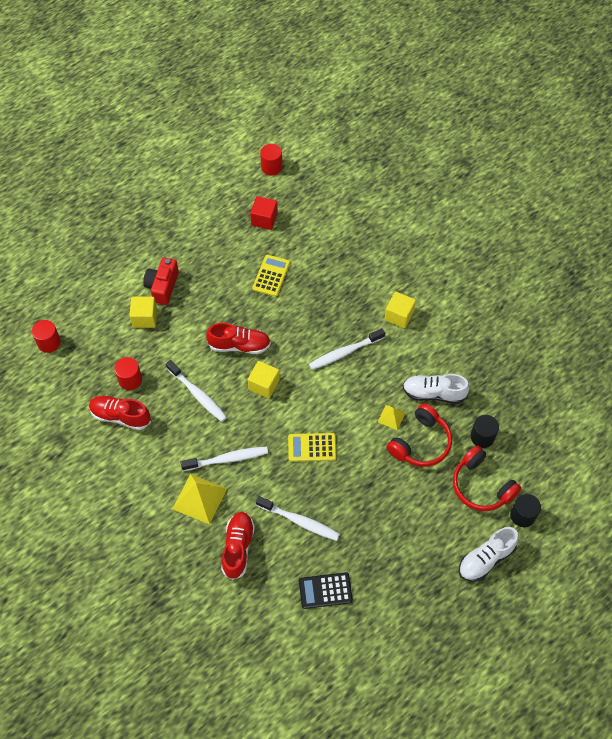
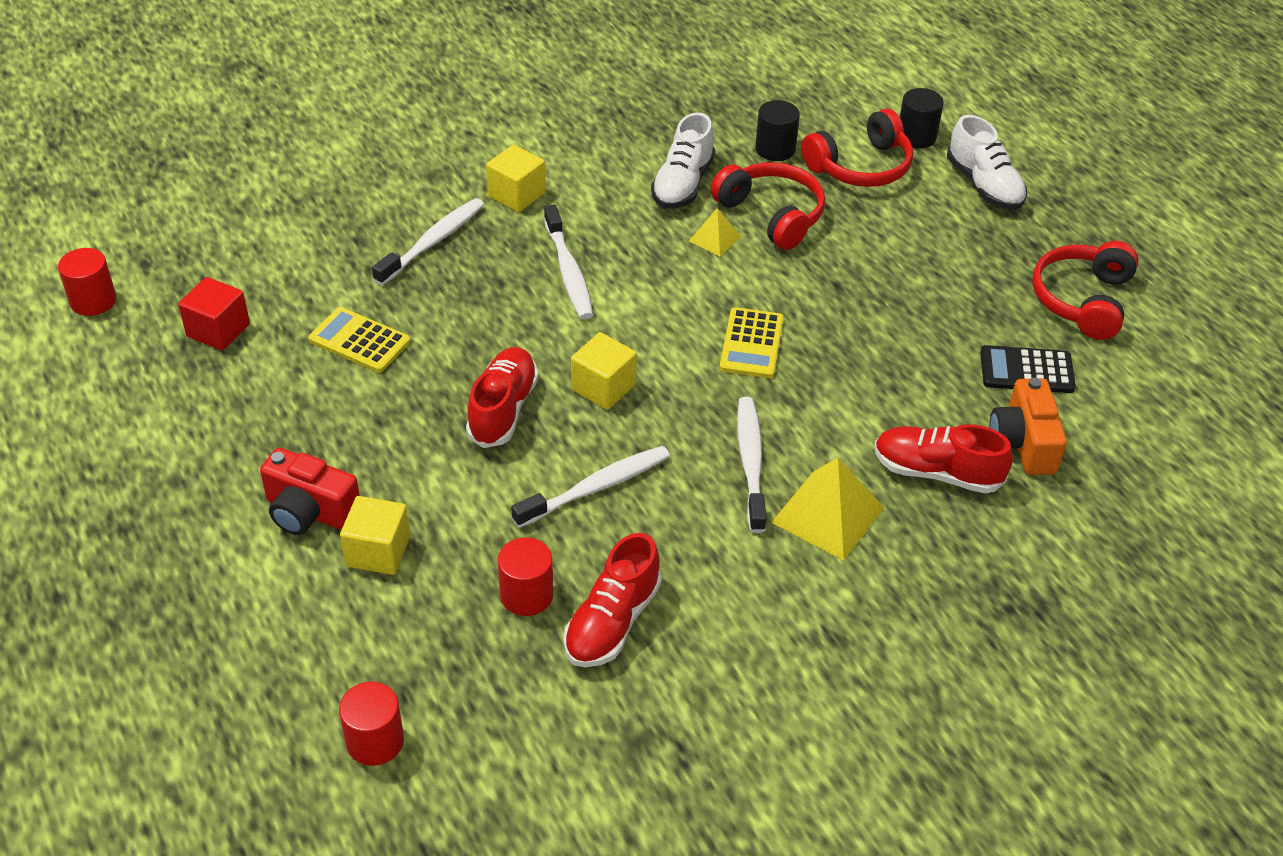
camera: 80 degrees left, 15 degrees down
white toothbrush [256,496,340,541] -> white toothbrush moved to [372,198,484,285]
black calculator [299,572,353,609] -> black calculator turned 90 degrees clockwise [980,345,1076,393]
none -> orange camera [990,377,1067,475]
none -> red headphones [1032,241,1138,340]

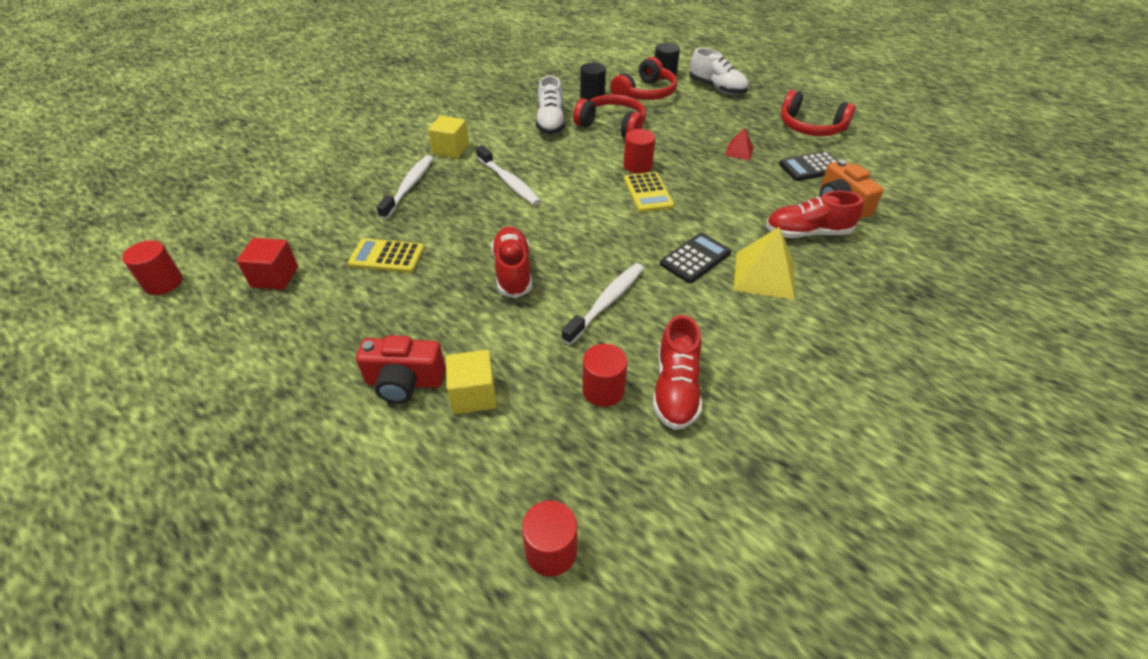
camera: 20 degrees left, 0 degrees up
yellow cube [571,332,637,410] -> none
yellow pyramid [689,208,741,256] -> none
white toothbrush [737,397,766,533] -> black calculator [660,233,731,283]
red headphones [1032,241,1138,340] -> red headphones turned 60 degrees counterclockwise [781,90,856,136]
none -> red cylinder [623,129,655,174]
none -> red pyramid [725,128,754,160]

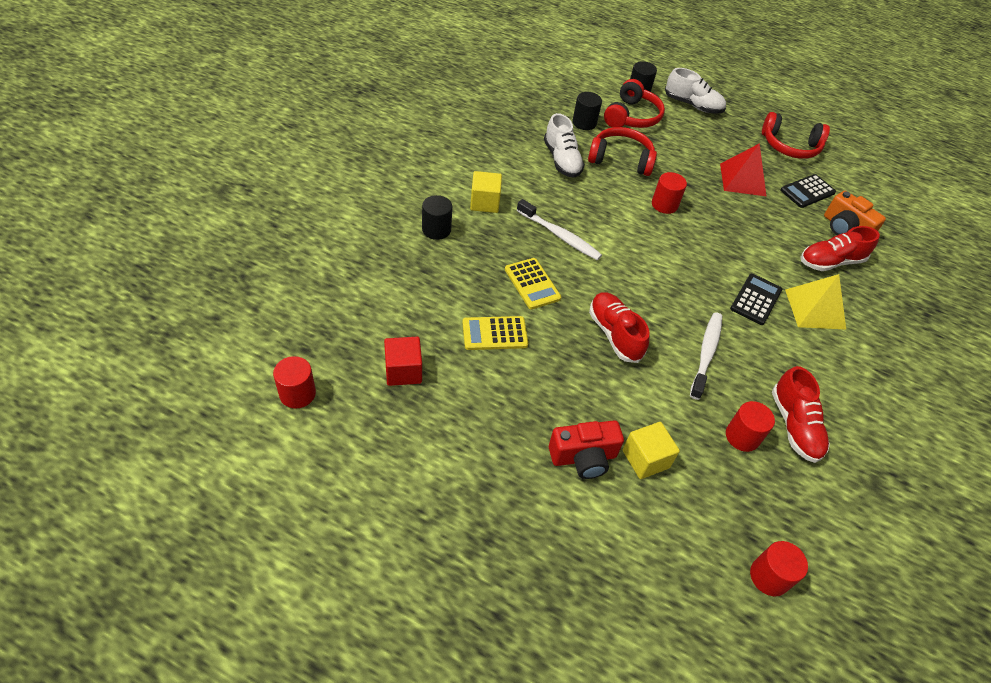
camera: 20 degrees left, 5 degrees up
white toothbrush [376,155,433,219] -> none
yellow calculator [624,172,674,212] -> yellow calculator moved to [505,258,561,309]
red pyramid [725,128,754,160] -> red pyramid [720,143,767,197], size x1.85
none -> black cylinder [422,195,452,240]

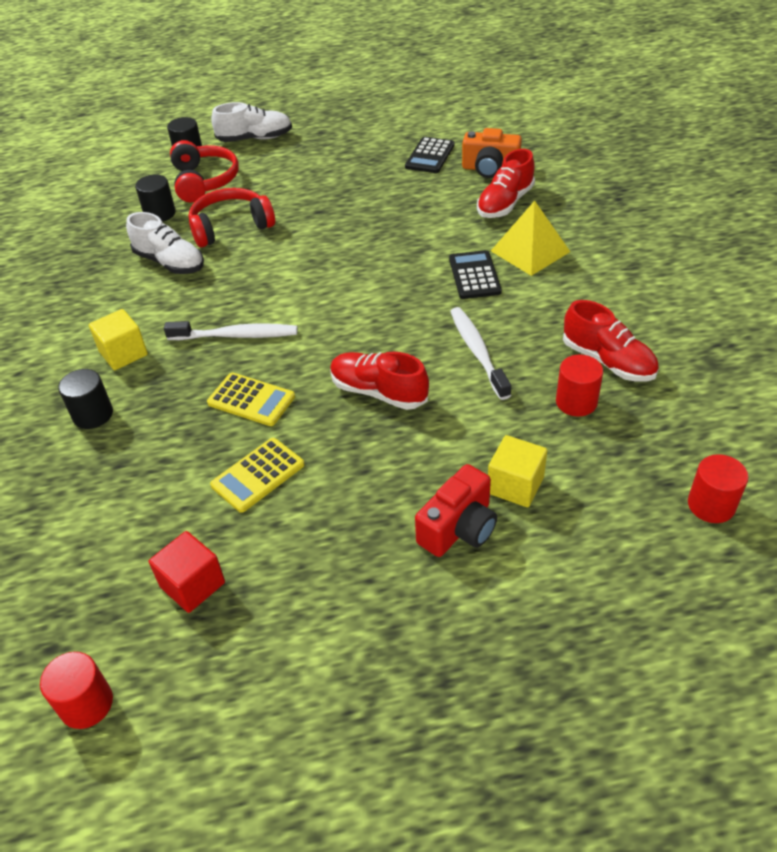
camera: 30 degrees left, 5 degrees down
red cylinder [652,172,687,214] -> none
red pyramid [720,143,767,197] -> none
red headphones [762,112,830,159] -> none

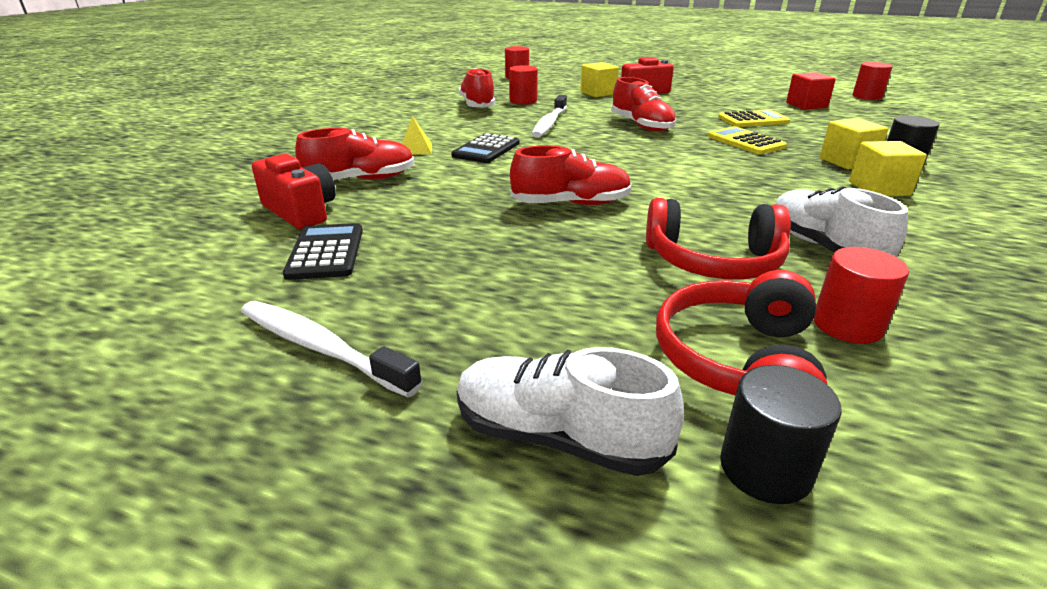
camera: 150 degrees left, 15 degrees down
black cylinder [135,174,176,222] -> red cylinder [813,247,909,344]
white toothbrush [164,321,298,340] -> white toothbrush moved to [241,301,422,397]
black calculator [405,137,455,173] -> black calculator turned 60 degrees counterclockwise [283,223,363,280]
orange camera [462,128,522,178] -> red camera [252,154,336,229]
yellow pyramid [491,201,570,276] -> yellow pyramid [401,116,432,155], size x0.54
none -> red shoe [510,145,632,205]
none -> yellow cube [820,118,888,169]

